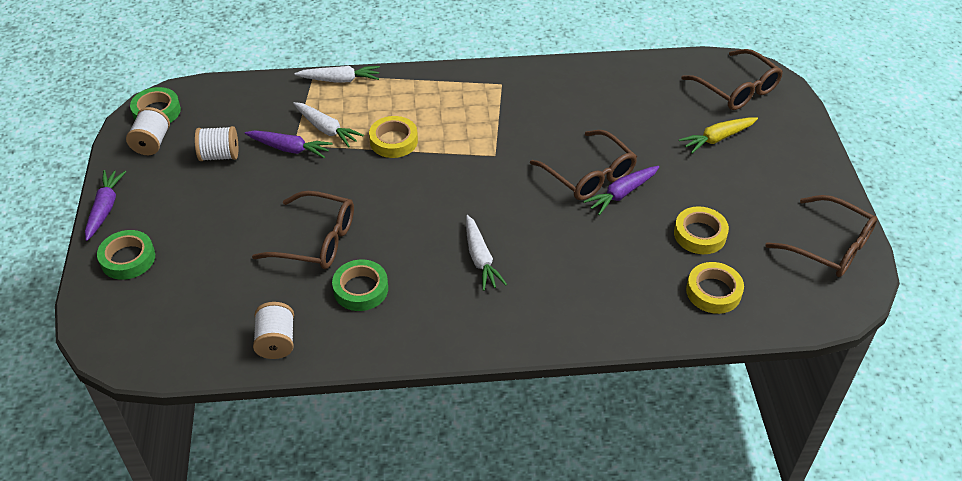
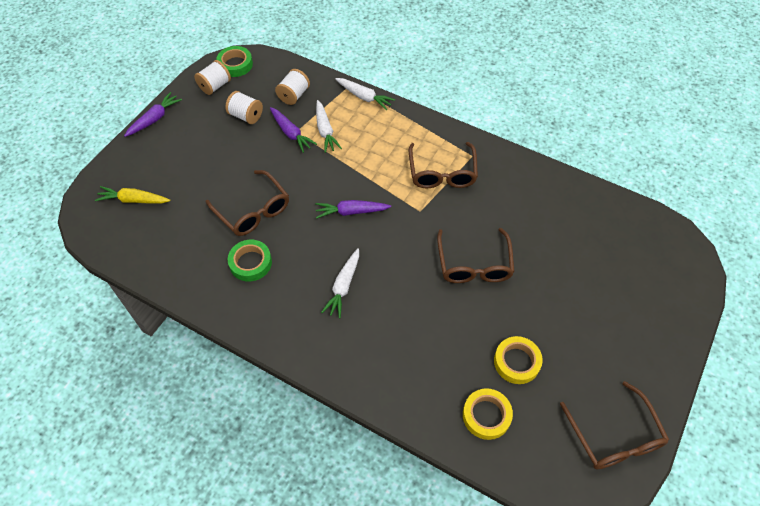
camera: 35 degrees right, 10 degrees up
green tape [97,230,155,280] -> none
white spool [253,302,294,359] -> white spool moved to [275,69,310,105]
yellow tape [369,116,418,158] -> none
purple carrot [583,166,659,215] -> purple carrot moved to [315,200,391,219]
yellow carrot [679,117,758,154] -> yellow carrot moved to [95,186,170,203]
brown glasses [681,49,783,110] -> brown glasses moved to [409,142,478,188]

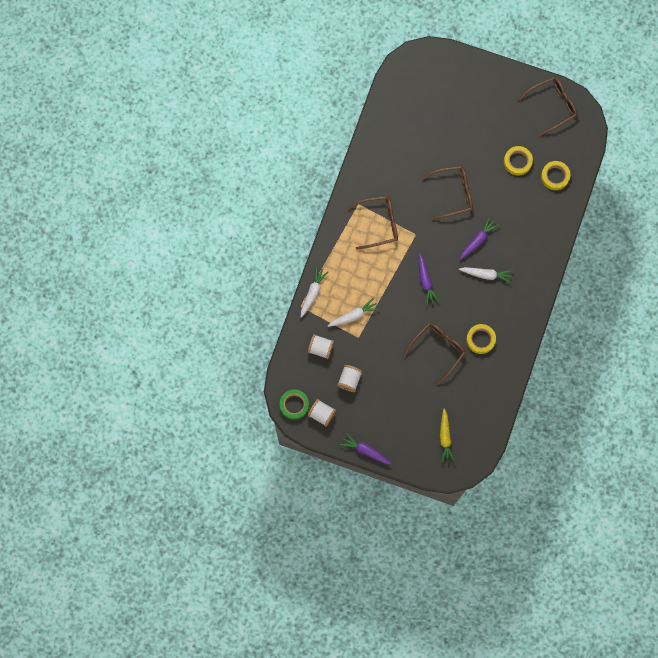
camera: 100 degrees left, 20 degrees up
green tape [228,240,272,282] -> yellow tape [466,324,496,354]
purple carrot [270,107,317,153] -> purple carrot moved to [460,216,499,260]

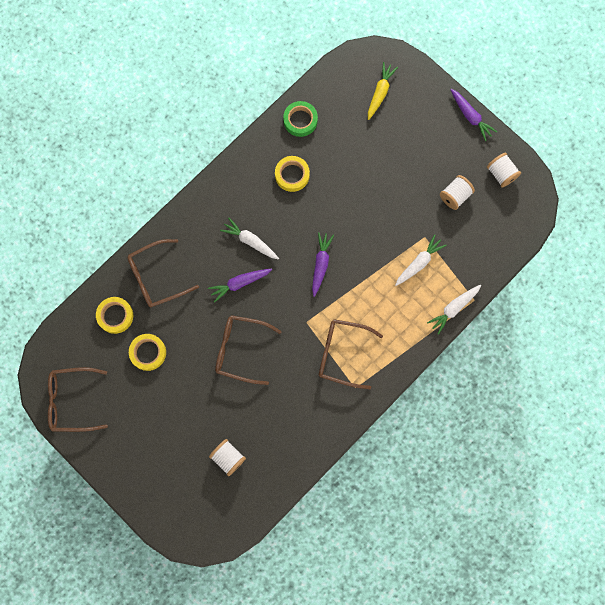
camera: 155 degrees left, 0 degrees up
green tape [280,389,309,420] -> green tape moved to [283,101,318,137]
white spool [308,334,334,359] -> white spool moved to [209,439,246,476]
white carrot [328,298,379,327] -> white carrot turned 135 degrees clockwise [395,235,447,286]
brown glasses [403,323,466,385] -> brown glasses moved to [127,239,199,308]

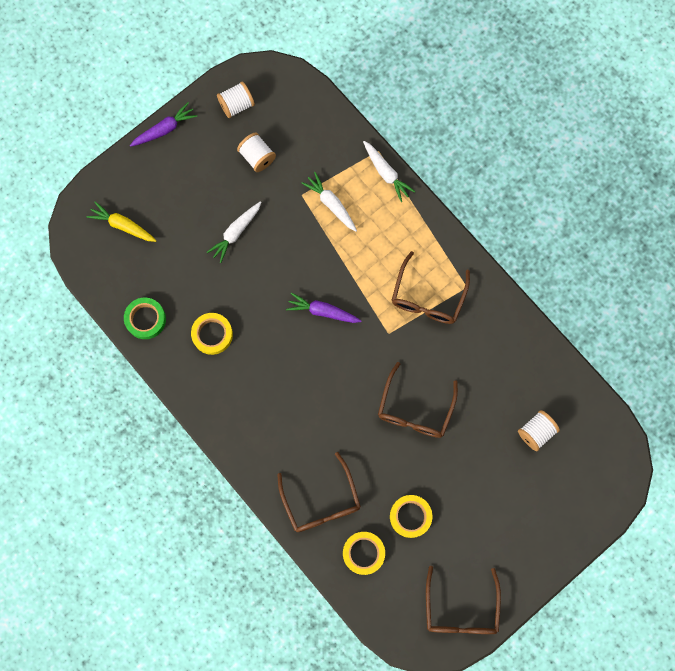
camera: 85 degrees left, 0 degrees up
purple carrot [208,268,272,303] -> none
white carrot [220,218,279,260] -> white carrot moved to [207,201,261,263]

